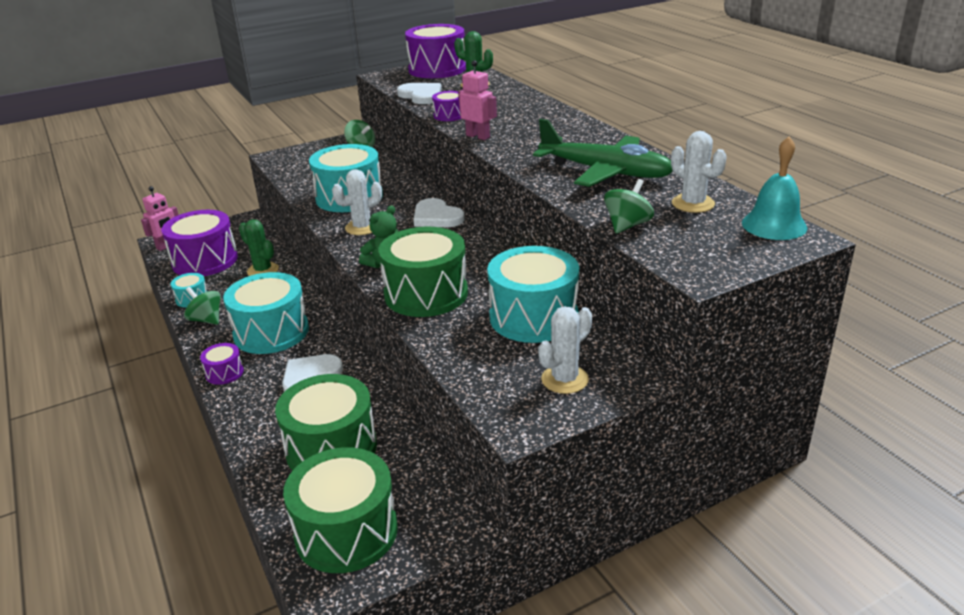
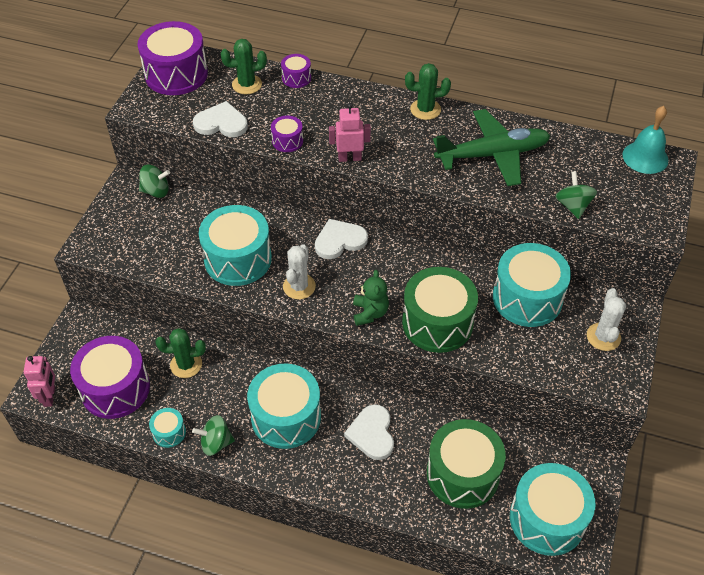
camera: 45 degrees left, 20 degrees up
purple drum [200,343,244,385] -> purple drum moved to [281,54,311,88]
green drum [283,447,398,573] -> turquoise drum [510,463,596,556]
white heart [414,198,465,227] -> white heart turned 150 degrees clockwise [315,219,368,259]
white cactus [671,131,727,213] -> none
none -> green cactus [405,63,451,120]

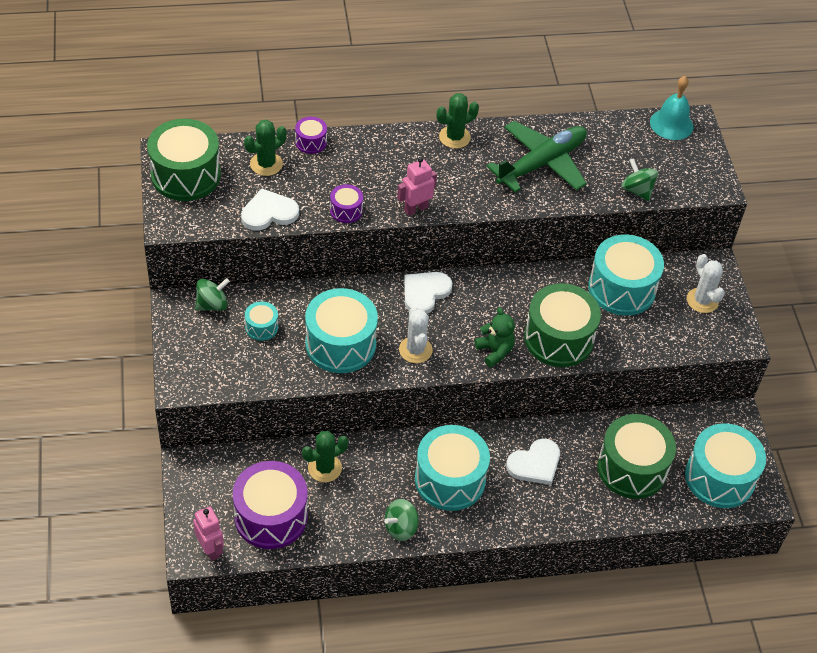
camera: 30 degrees left, 0 degrees up
purple drum [138,21,208,95] -> green drum [147,119,221,201]
turquoise drum [149,408,186,448] -> turquoise drum moved to [245,302,278,341]
white heart [344,404,394,460] -> white heart turned 90 degrees counterclockwise [506,439,560,485]

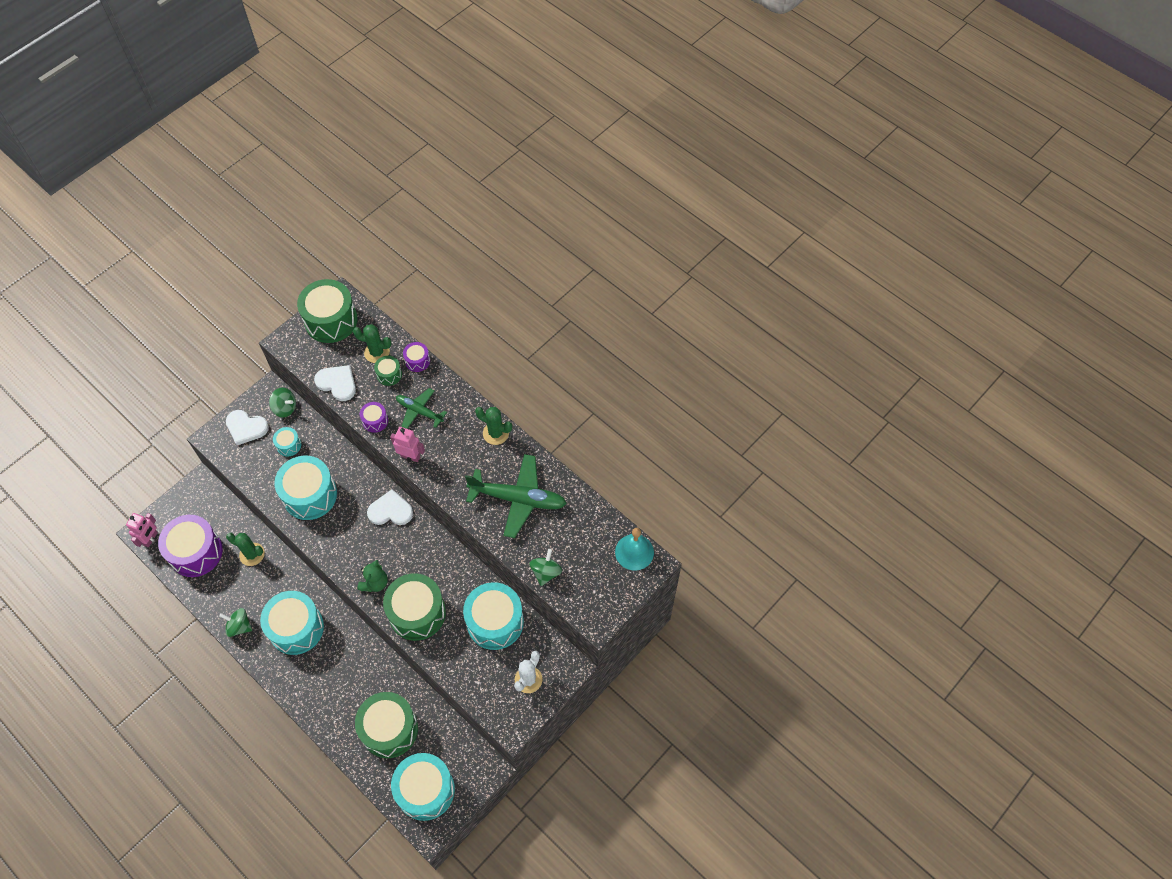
camera: 55 degrees right, 10 degrees up
white cactus [399,307,433,363] -> none
white heart [506,439,560,485] -> white heart moved to [226,410,269,445]
none -> green drum [374,356,402,386]
none -> green plane [396,388,447,429]

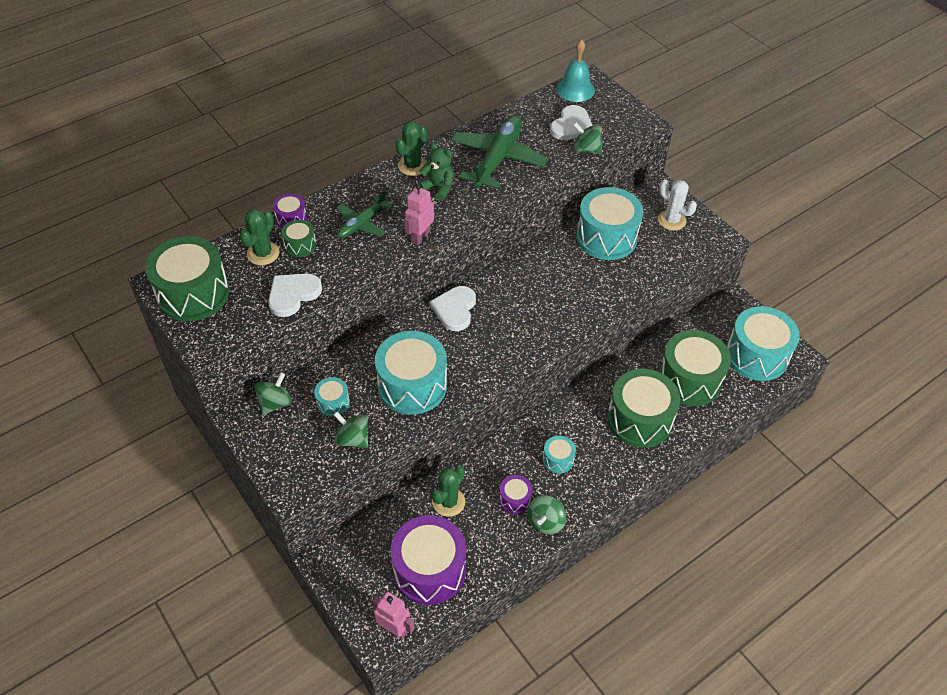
camera: 80 degrees left, 10 degrees down
white heart [226,410,269,445] -> white heart moved to [550,105,593,140]
turquoise drum [260,591,324,655] -> turquoise drum [543,436,576,473], size x0.47
green teddy bear [358,560,388,592] -> green teddy bear moved to [418,142,454,201]
purple drum [360,402,388,433] -> purple drum moved to [499,475,533,514]
green drum [383,573,446,641] -> green drum moved to [607,369,680,448]
none -> green spinning top [333,412,368,448]

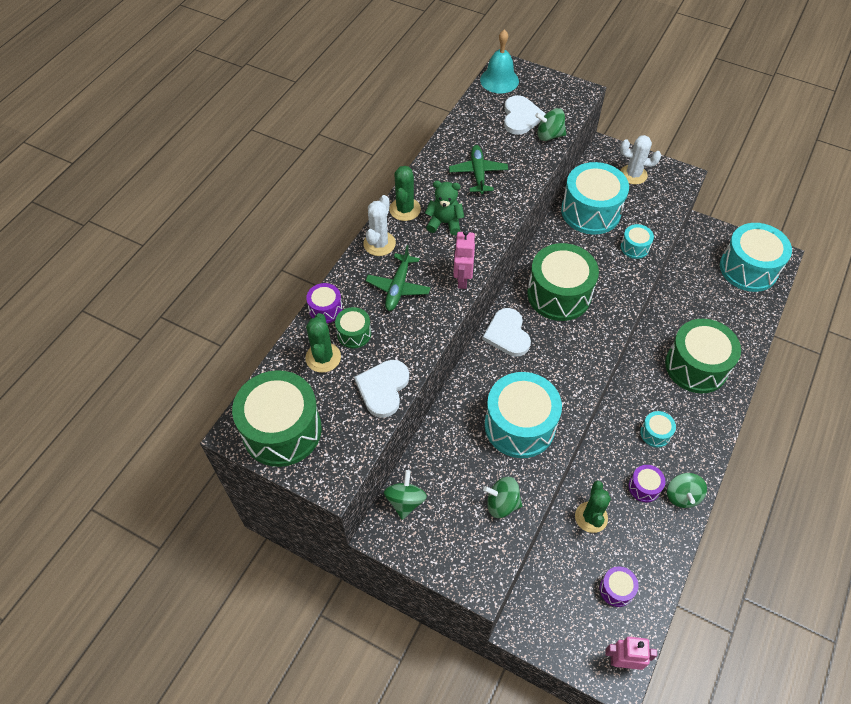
camera: 25 degrees left, 5 degrees up
turquoise drum [314,377,350,417] -> turquoise drum moved to [621,224,654,259]
purple drum [390,515,466,605] -> purple drum [600,566,638,607], size x0.47
green plane [451,115,548,189] -> green plane [449,145,508,194], size x0.58
green drum [659,330,731,406] -> green drum moved to [527,243,599,321]
none -> white cactus [363,195,396,256]

